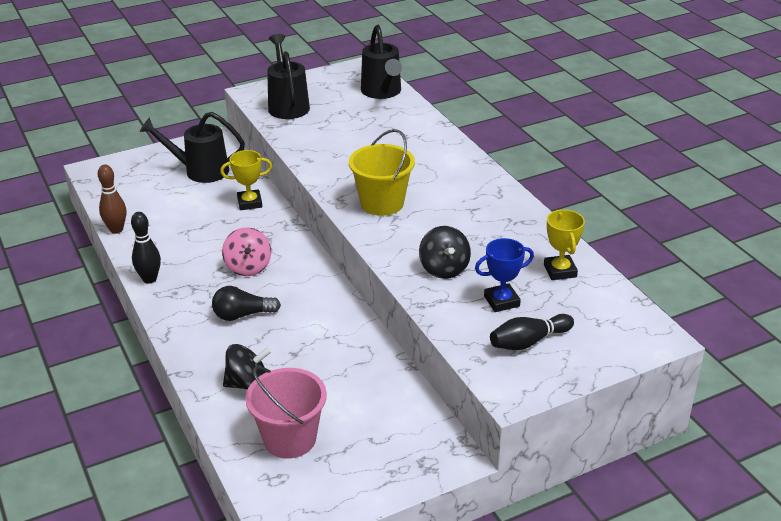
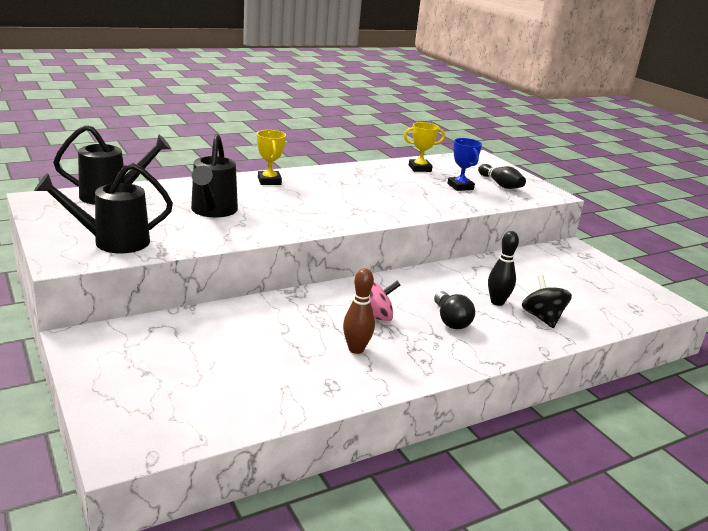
camera: 95 degrees left, 10 degrees down
brown bowling pin [98,165,126,234] -> brown bowling pin moved to [343,268,375,354]
black bowling pin [131,212,161,284] -> black bowling pin moved to [488,231,519,306]
black watering can [140,112,245,183] -> black watering can moved to [191,134,238,218]
yellow trophy [220,150,272,210] -> yellow trophy moved to [257,130,286,185]
pink bucket [245,366,327,458] -> none
yellow bucket [349,129,415,216] -> none
black spinning top [419,226,471,279] -> none

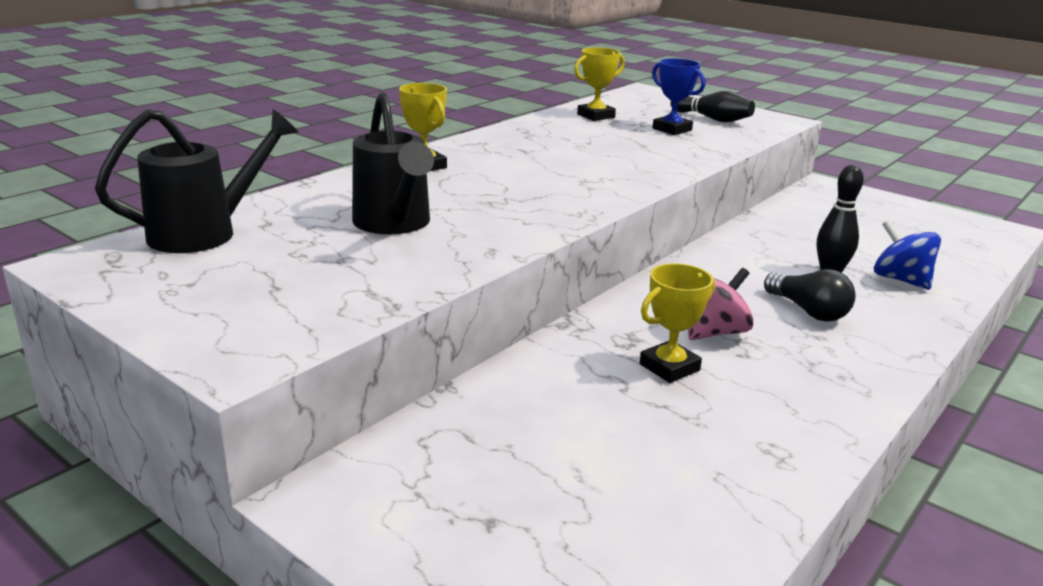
camera: 20 degrees left, 0 degrees up
black watering can [34,163,173,253] -> none
brown bowling pin [343,268,375,354] -> none
black spinning top [522,275,572,328] -> blue spinning top [874,220,941,290]
none -> yellow trophy [640,264,715,383]

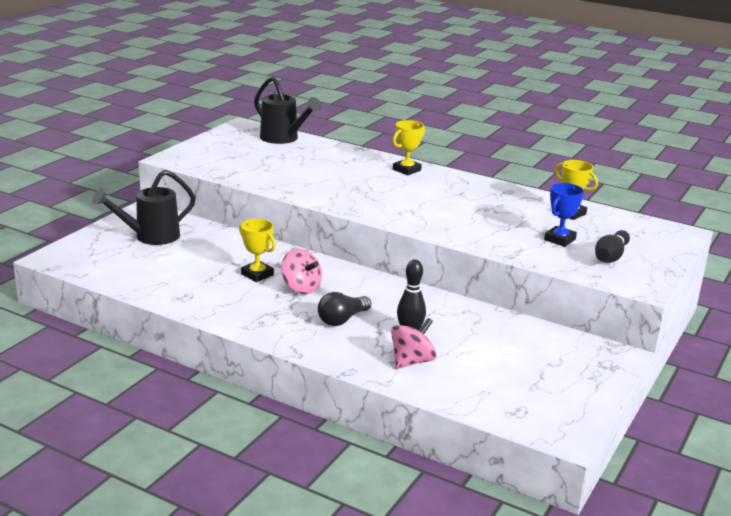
camera: 80 degrees right, 0 degrees up
black watering can [352,92,434,234] -> black watering can moved to [92,170,196,245]
blue spinning top [874,220,941,290] -> pink spinning top [391,318,437,369]

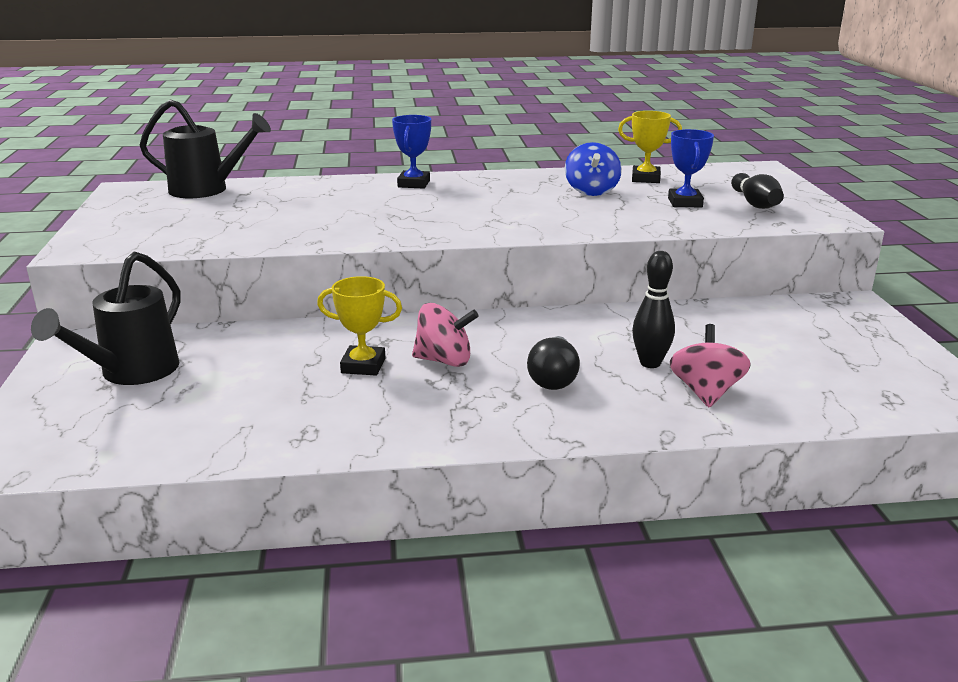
camera: 35 degrees left, 0 degrees up
yellow trophy [393,120,425,175] -> blue trophy [392,115,431,189]
none -> blue spinning top [565,142,622,196]

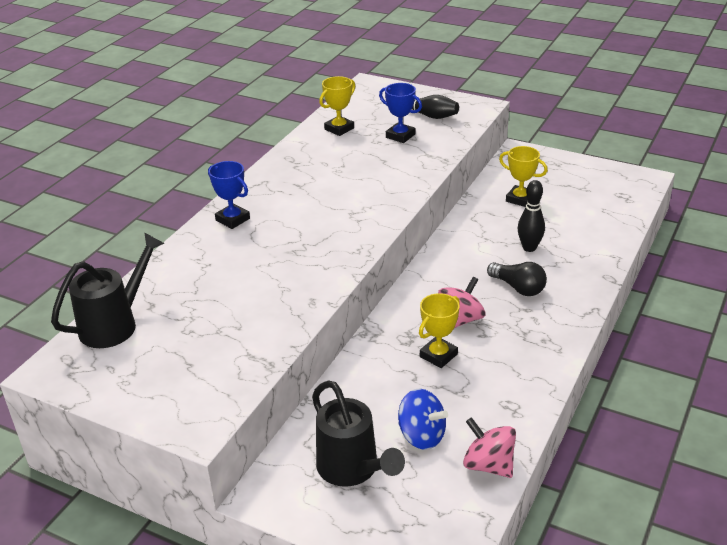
camera: 55 degrees left, 10 degrees up
blue spinning top [565,142,622,196] -> blue spinning top moved to [398,389,448,450]
pink spinning top [670,324,751,407] -> pink spinning top moved to [463,417,516,478]
none -> yellow trophy [499,146,548,207]

